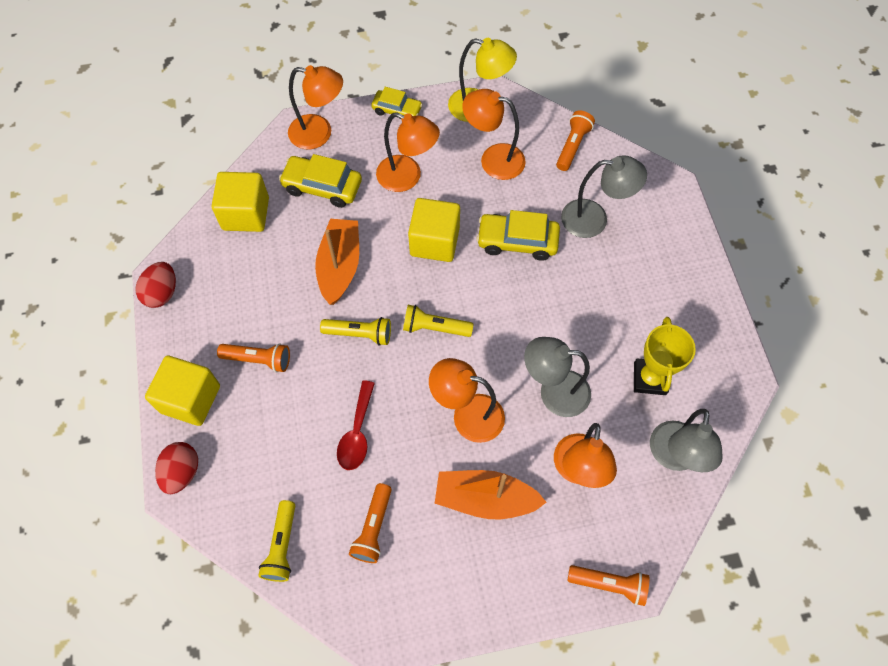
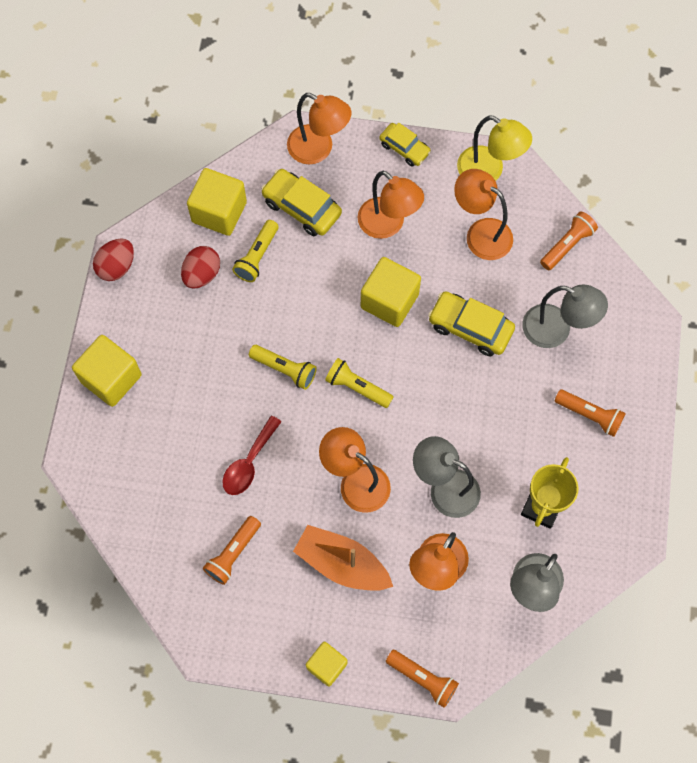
camera: 20 degrees right, 5 degrees up
red egg [155,442,198,494] -> red egg moved to [181,246,220,289]
orange flashlight [217,343,290,372] -> orange flashlight moved to [555,389,626,437]
yellow flashlight [258,500,295,582] -> yellow flashlight moved to [232,220,279,282]
orange boat [315,219,359,305] -> none
none -> yellow cube [306,642,347,687]

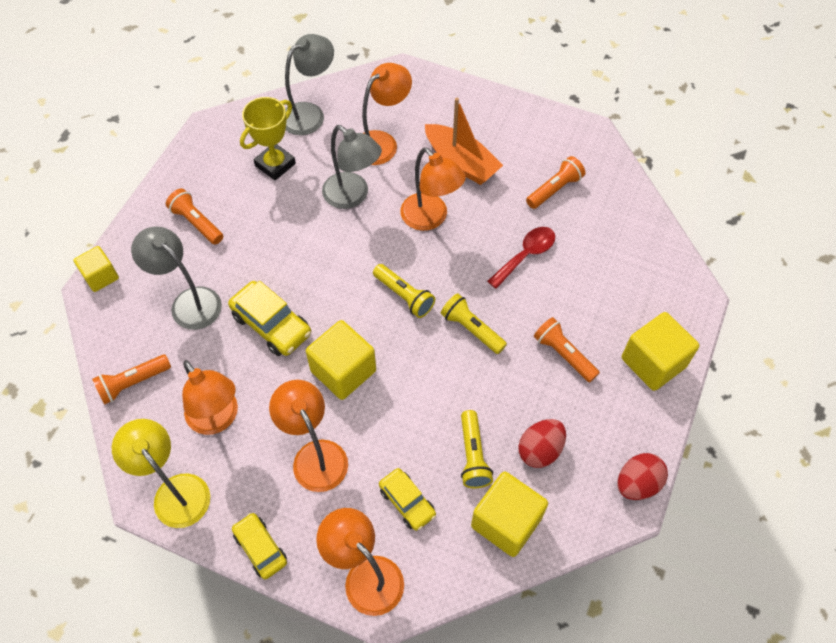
camera: 165 degrees left, 10 degrees down
yellow flashlight [232,220,279,282] -> yellow flashlight turned 135 degrees clockwise [461,410,493,488]
yellow car [261,169,342,236] -> yellow car [379,468,436,531], size x0.65
yellow cube [306,642,347,687] -> yellow cube moved to [73,246,119,292]
orange flashlight [386,650,459,708] -> orange flashlight moved to [534,317,600,382]

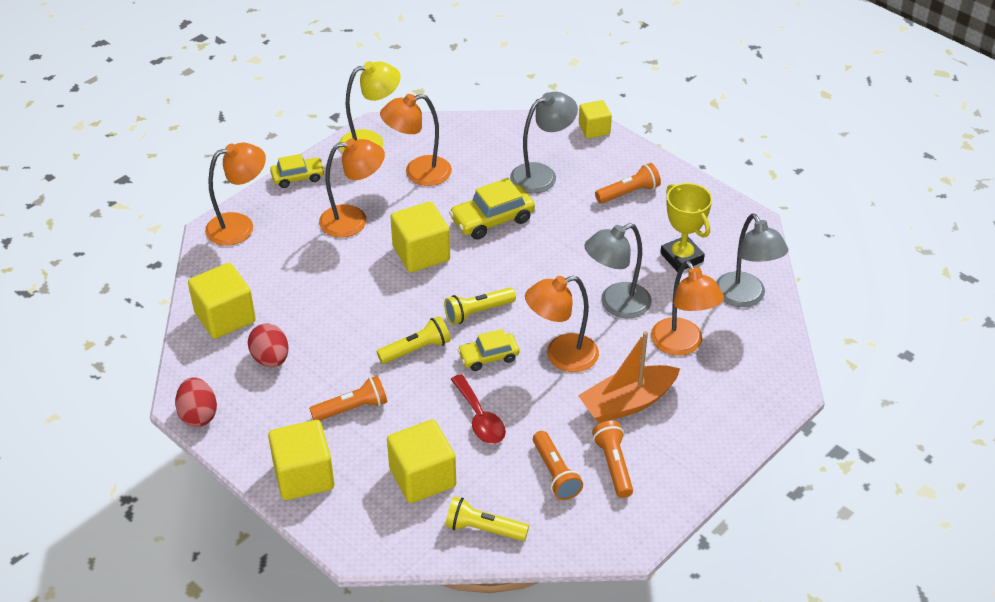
camera: 110 degrees right, 15 degrees down
orange flashlight [92,354,171,405] -> orange flashlight moved to [592,421,633,498]
yellow car [379,468,436,531] -> yellow car moved to [457,329,519,371]
yellow flashlight [461,410,493,488] -> yellow flashlight moved to [445,497,529,541]
none -> yellow cube [387,420,456,503]

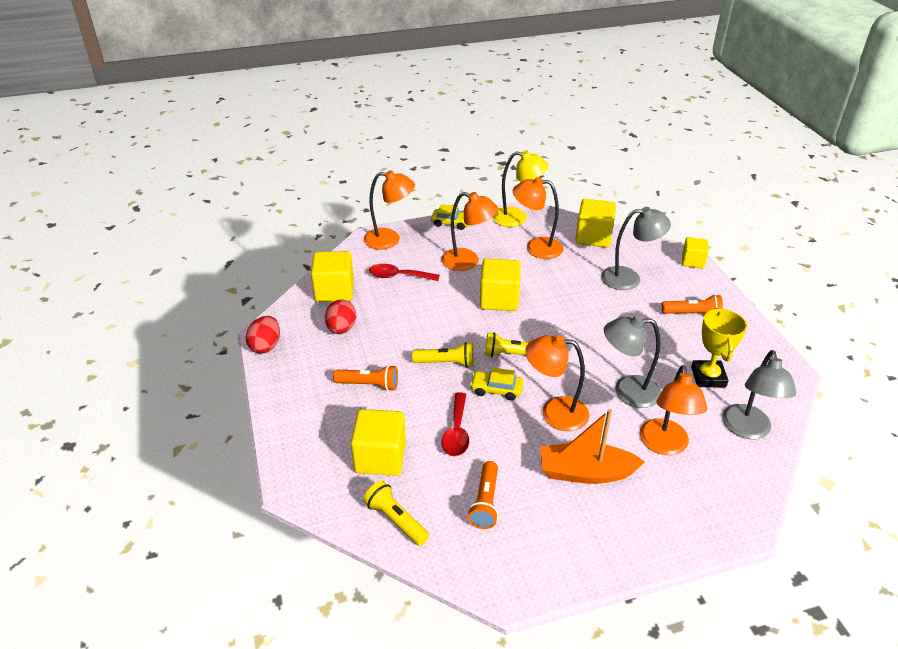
camera: 30 degrees right, 5 degrees down
yellow cube [268,420,334,500] -> yellow cube moved to [575,199,616,248]
yellow car [449,178,535,240] -> none
orange flashlight [592,421,633,498] -> none
none -> red spoon [369,264,440,281]

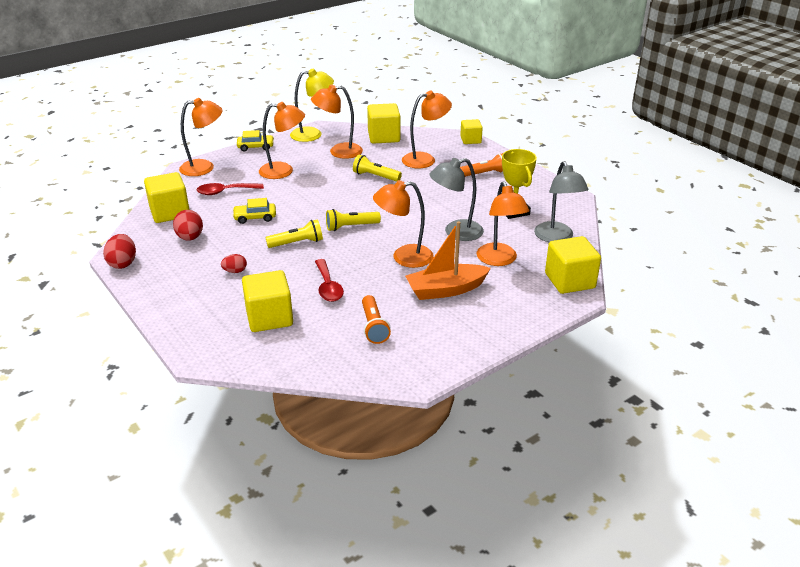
camera: 20 degrees left, 5 degrees down
orange flashlight [333,365,398,391] -> red egg [221,254,247,273]
yellow flashlight [363,481,429,546] -> yellow flashlight moved to [353,154,402,182]
yellow car [470,368,523,401] -> yellow car moved to [233,198,276,224]
yellow cube [480,259,521,311] -> yellow cube moved to [545,236,601,294]
grey lamp [601,207,671,290] -> orange lamp [402,91,452,168]

